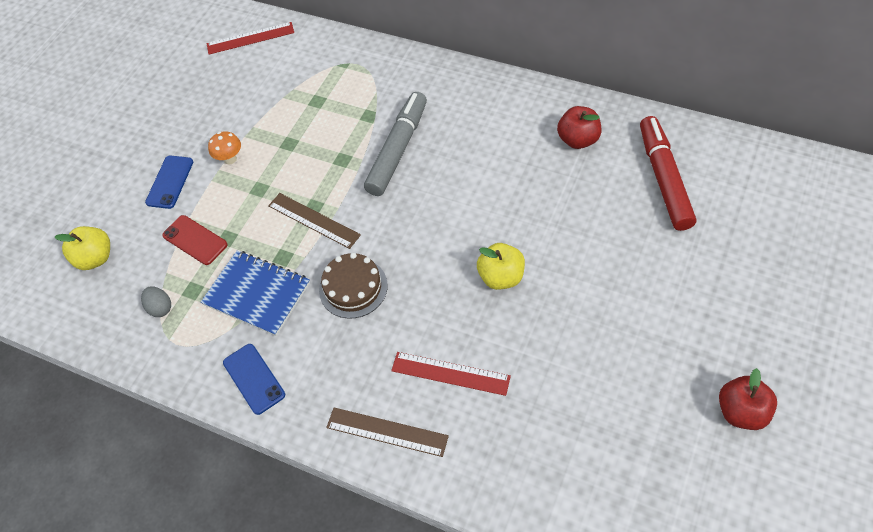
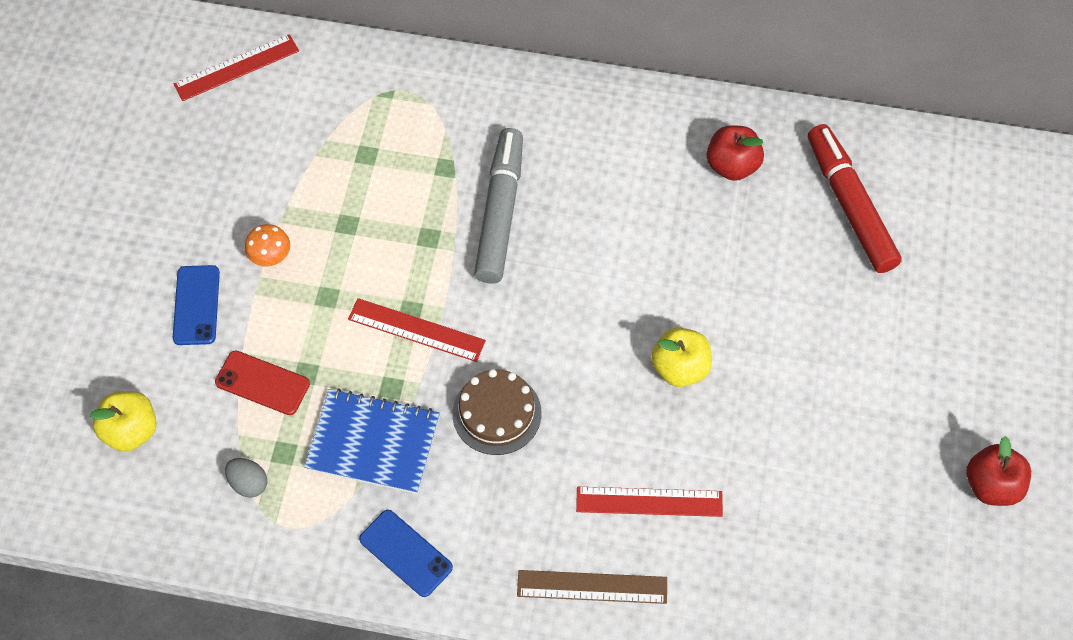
camera: 20 degrees left, 5 degrees up
brown ruler [268,193,361,249] -> red ruler [348,298,486,362]

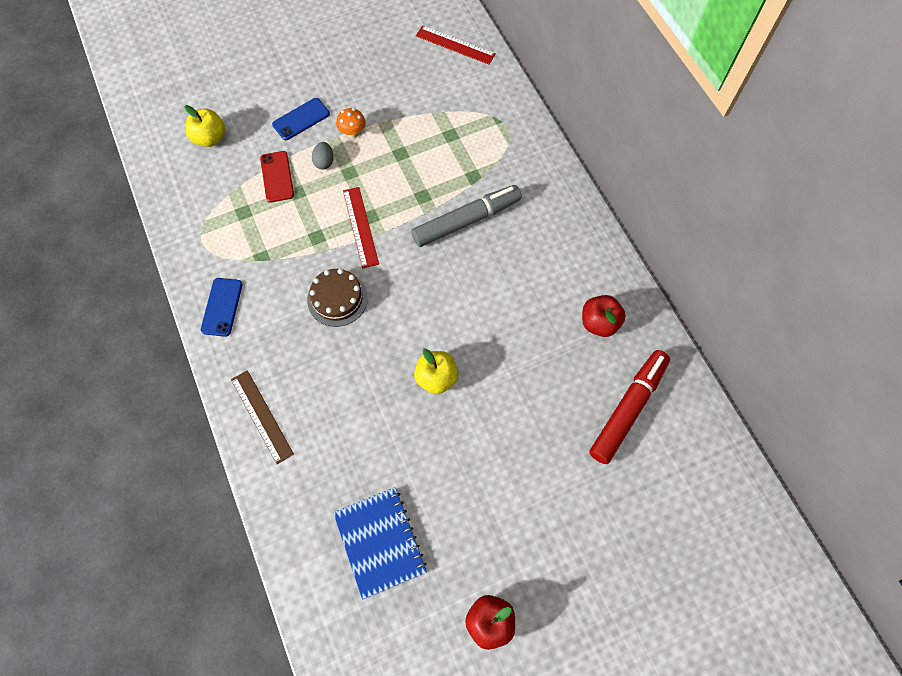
camera: 55 degrees right, 5 degrees up
grey egg [225,458,267,498] -> grey egg moved to [312,142,334,170]
blue notebook [304,389,440,494] -> blue notebook moved to [333,487,427,599]
red ruler [576,487,723,517] -> none

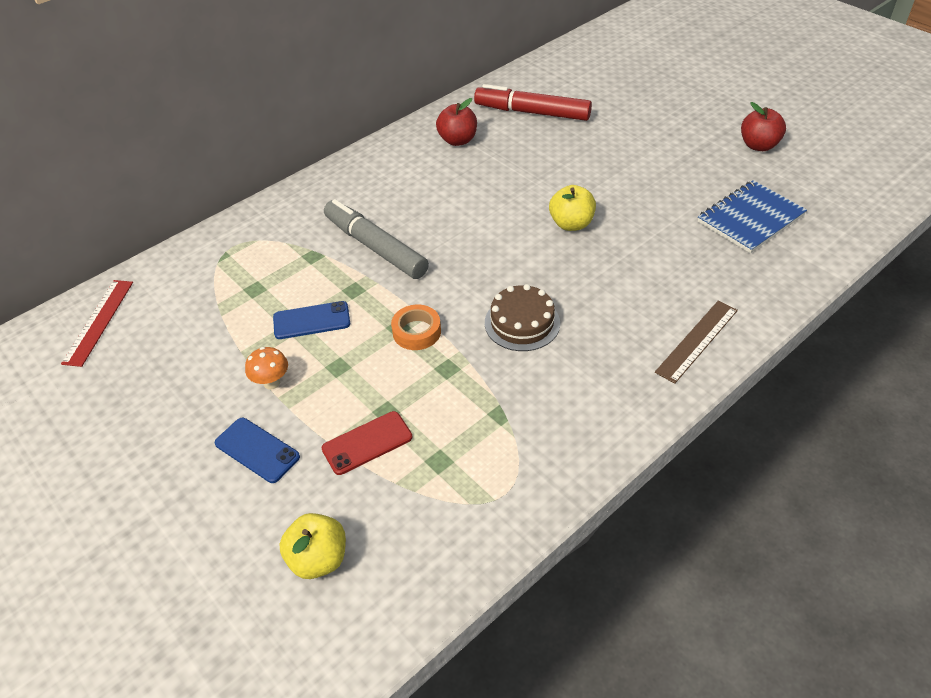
camera: 105 degrees left, 20 degrees down
blue phone [201,278,242,337] -> blue phone moved to [273,301,350,339]
grey egg [312,142,334,170] -> none
red ruler [343,187,379,268] -> orange tape [391,305,441,350]

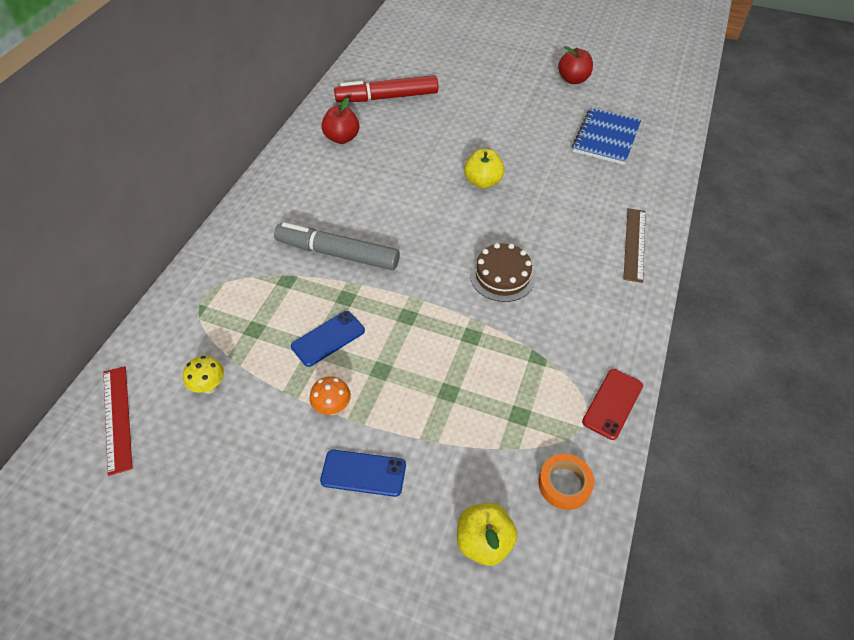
camera: 30 degrees left, 5 degrees up
red phone [322,411,412,475] -> red phone moved to [582,369,643,440]
orange tape [391,305,441,350] -> orange tape moved to [538,454,594,510]
none -> yellow mushroom [183,356,224,394]

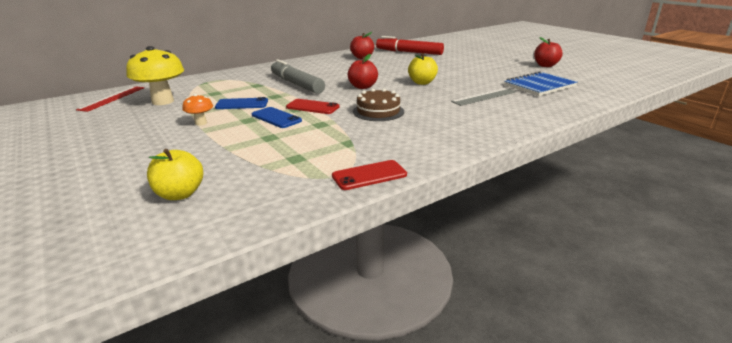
camera: 35 degrees right, 25 degrees down
yellow mushroom [183,356,224,394] -> yellow mushroom [126,46,184,105], size x2.04
blue phone [320,450,406,497] -> blue phone moved to [252,107,302,128]
orange tape [538,454,594,510] -> none
brown ruler [623,208,646,283] -> none
none -> red phone [286,99,340,114]
none -> red apple [348,54,378,89]
none -> grey ruler [451,88,516,106]

